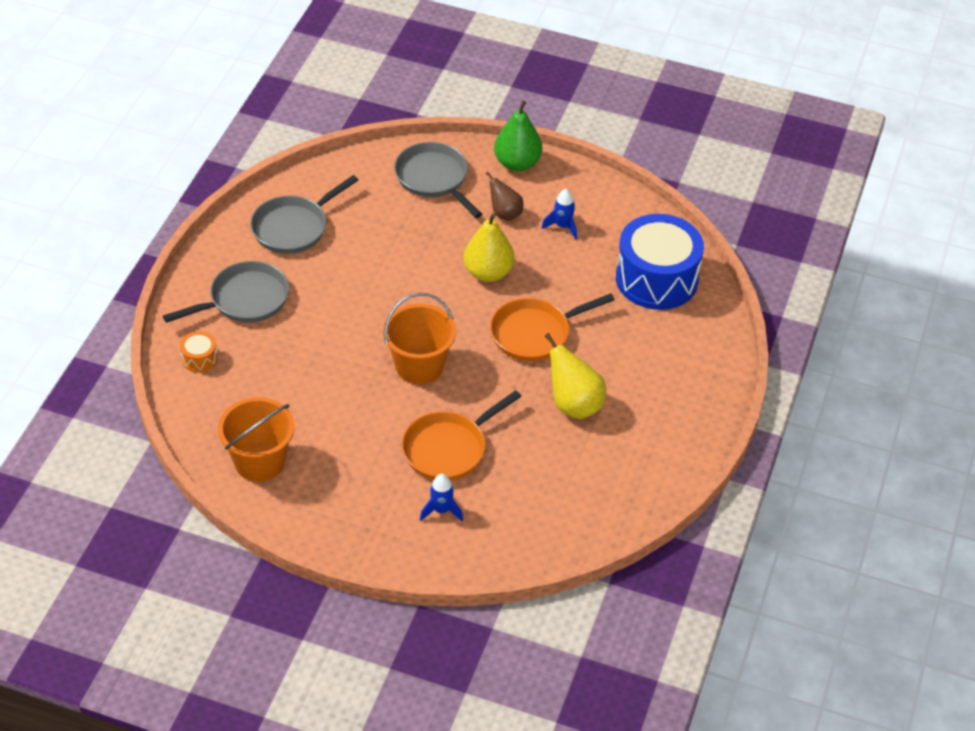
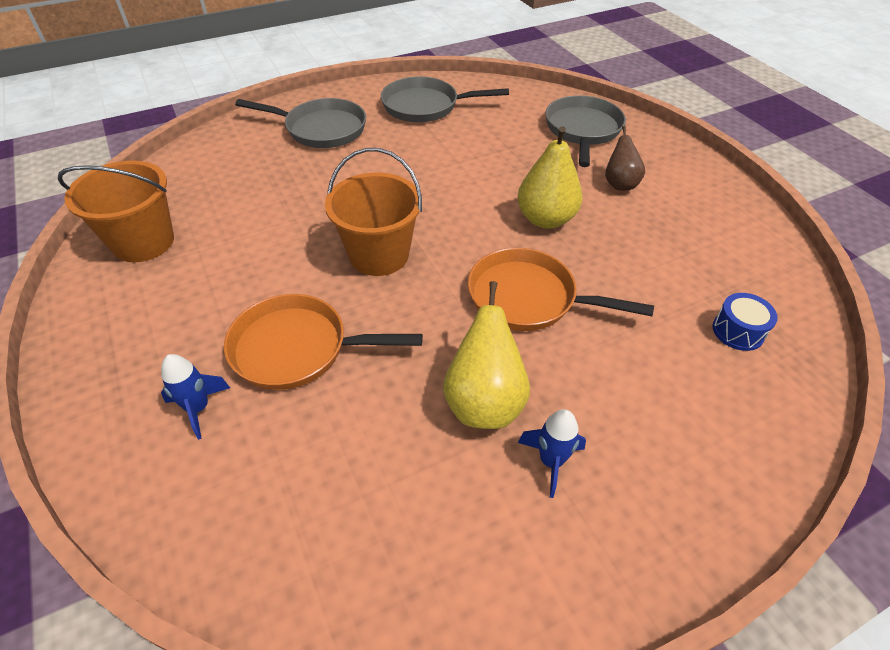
camera: 45 degrees right, 0 degrees up
orange drum [180,331,218,373] -> none
green pear [494,100,542,171] -> none
blue rocket [541,189,577,239] -> blue rocket moved to [518,409,586,498]
blue drum [616,214,704,310] -> blue drum [712,293,778,351], size x0.41

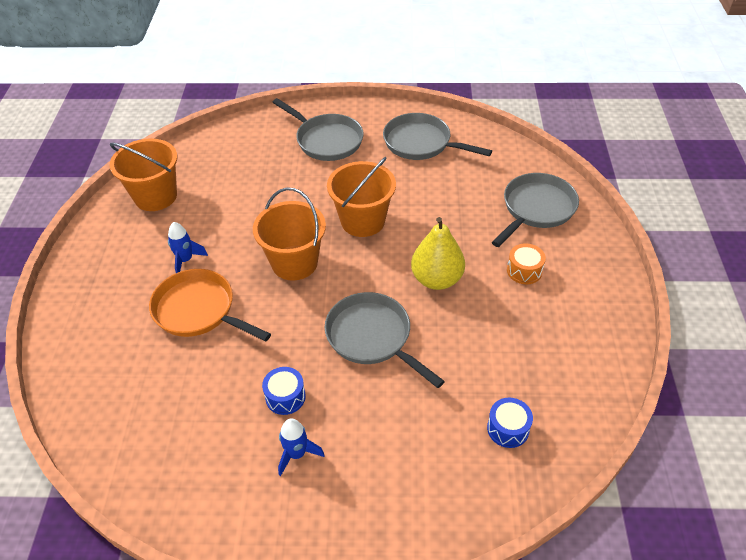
camera: 30 degrees right, 0 degrees up
blue rocket [161,354,230,440] -> blue rocket moved to [168,222,208,273]
yellow pear [443,281,530,429] -> blue drum [262,367,306,415]
orange pan [468,248,654,331] -> grey pan [325,292,445,388]
brown pear [605,126,645,191] -> orange drum [507,243,546,284]
none -> orange bucket [327,157,396,237]

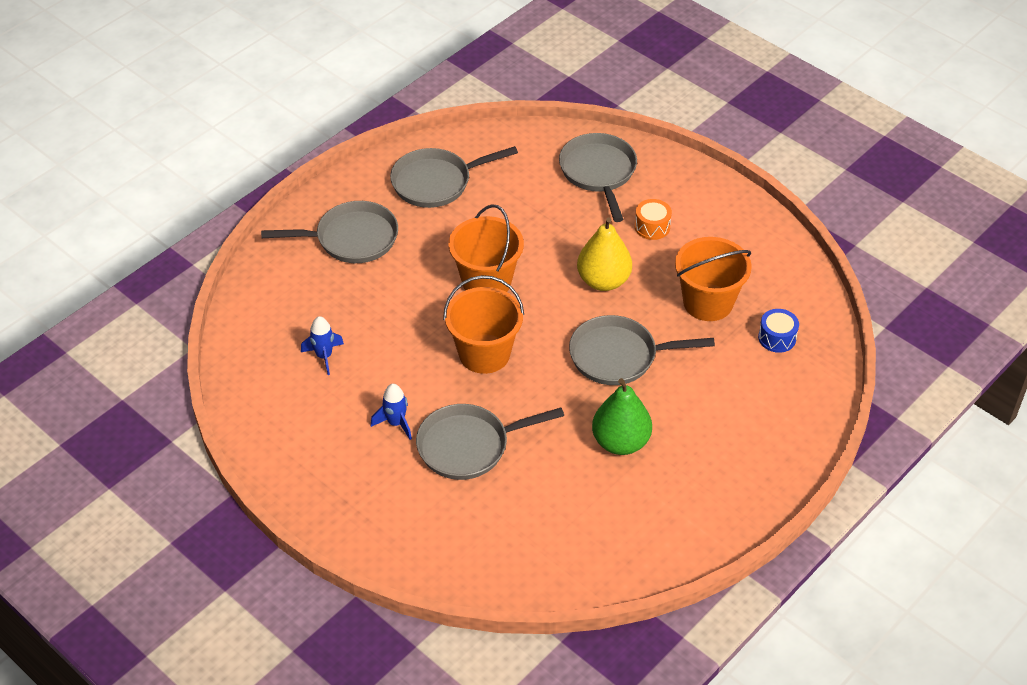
camera: 50 degrees left, 0 degrees up
orange bucket [110,139,177,211] -> orange bucket moved to [675,237,752,321]
orange pan [149,269,271,342] -> grey pan [416,404,564,480]
blue drum [262,367,306,415] -> green pear [592,378,652,455]
blue rocket [278,418,324,476] -> blue rocket moved to [301,316,344,375]

